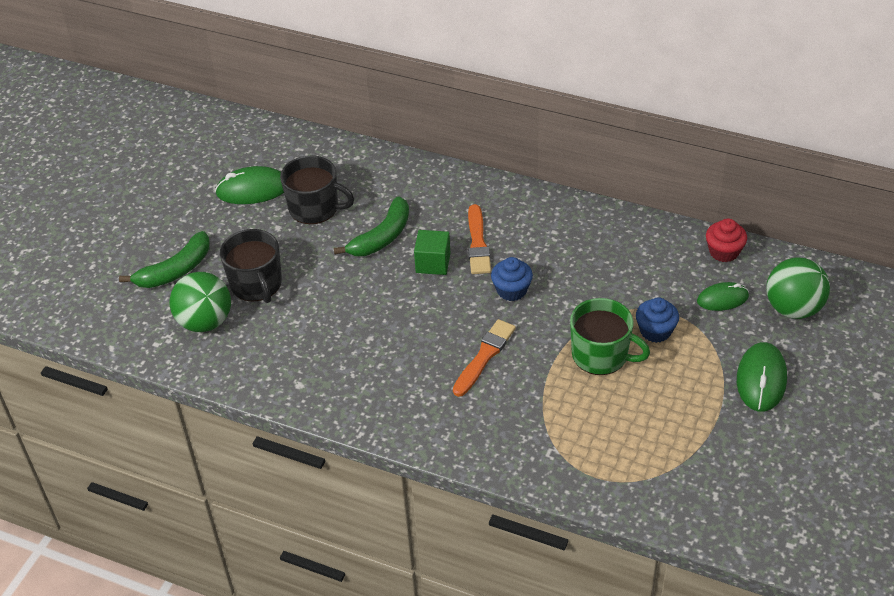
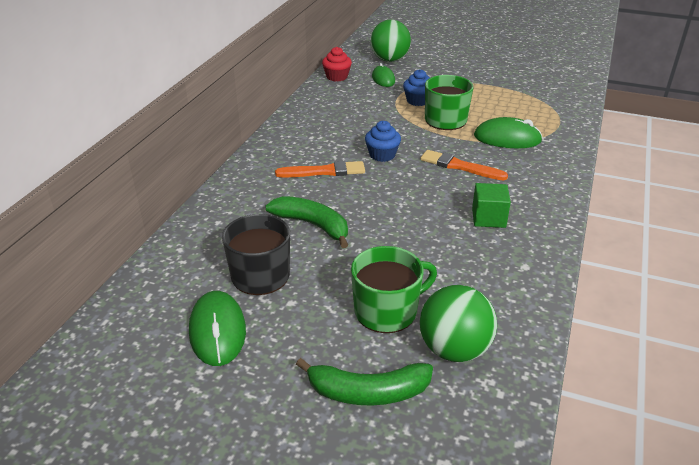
camera: 95 degrees left, 10 degrees down
green banana [119,231,210,288] -> green banana turned 135 degrees clockwise [296,358,433,405]
black mug [220,229,282,303] -> green mug [351,246,437,333]
green cube [414,230,450,275] -> green cube moved to [472,183,511,228]
green mouse [737,342,787,412] -> green mouse moved to [474,117,543,148]

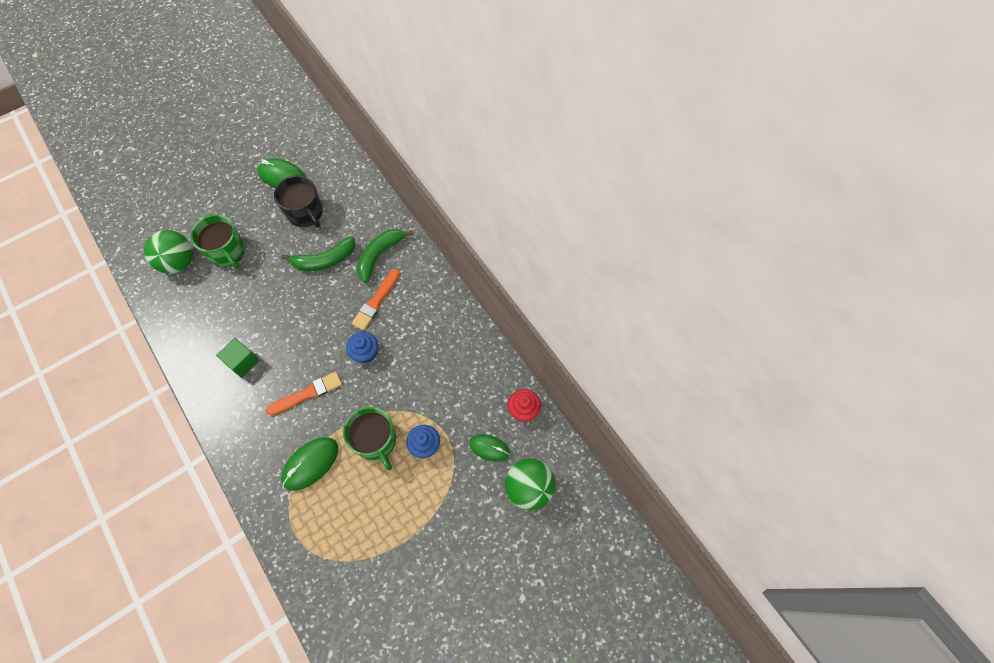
camera: 125 degrees right, 30 degrees up
green banana [296,358,433,405] -> green banana moved to [357,229,414,283]
green mug [351,246,437,333] -> green mug turned 45 degrees counterclockwise [191,214,245,269]

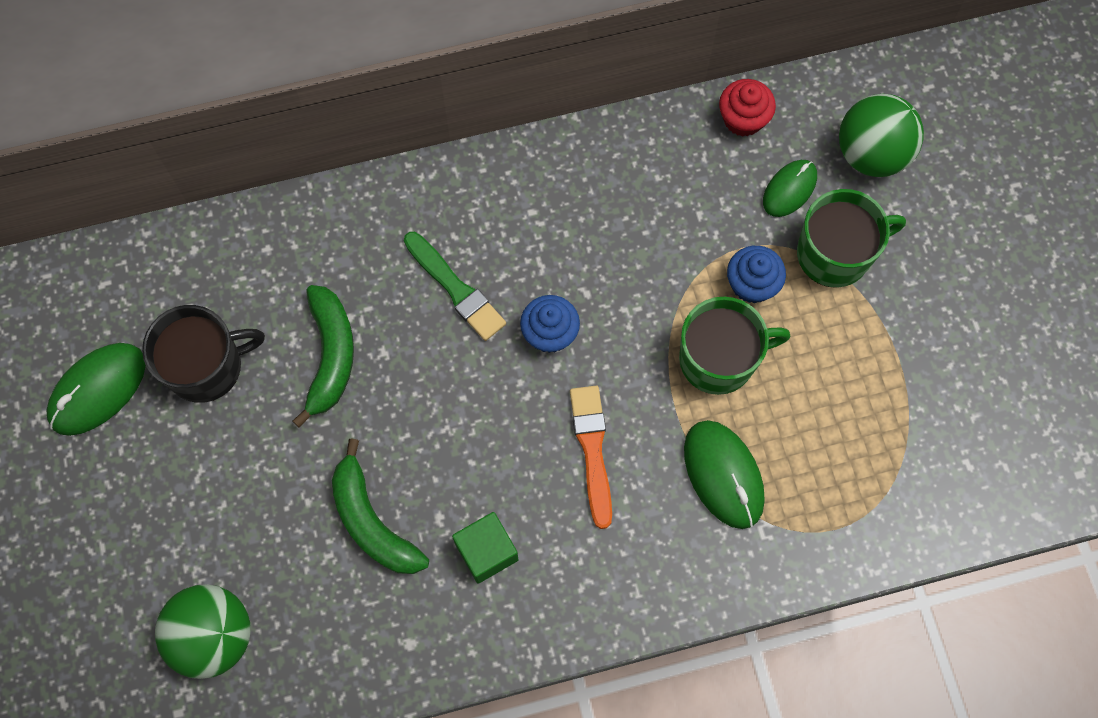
camera: 70 degrees left, 5 degrees up
green mug [191,214,245,269] -> green mug moved to [797,189,906,288]
orange brush [352,269,400,330] -> green brush [404,232,506,341]
green banana [357,229,414,283] -> green banana moved to [332,438,429,574]

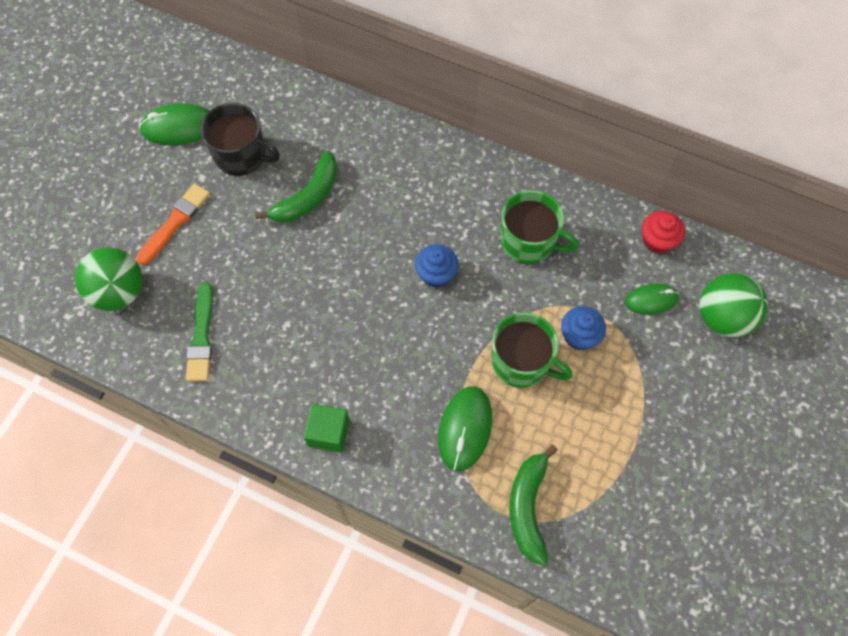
camera: 40 degrees right, 5 degrees down
green banana [332,438,429,574] -> green banana moved to [509,445,558,565]
green brush [404,232,506,341] -> green brush moved to [186,282,213,381]
green cube [452,512,518,584] -> green cube moved to [304,404,350,453]
orange brush [570,386,612,529] -> orange brush moved to [136,184,210,265]
green mug [797,189,906,288] -> green mug moved to [501,190,579,264]

